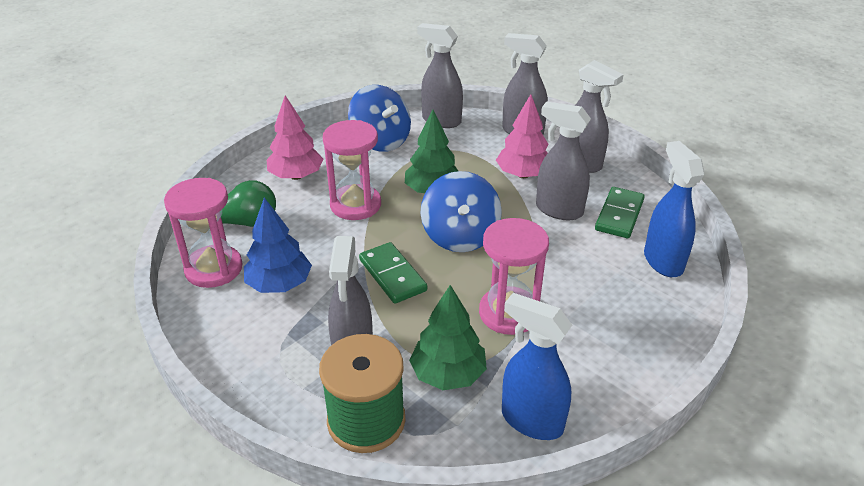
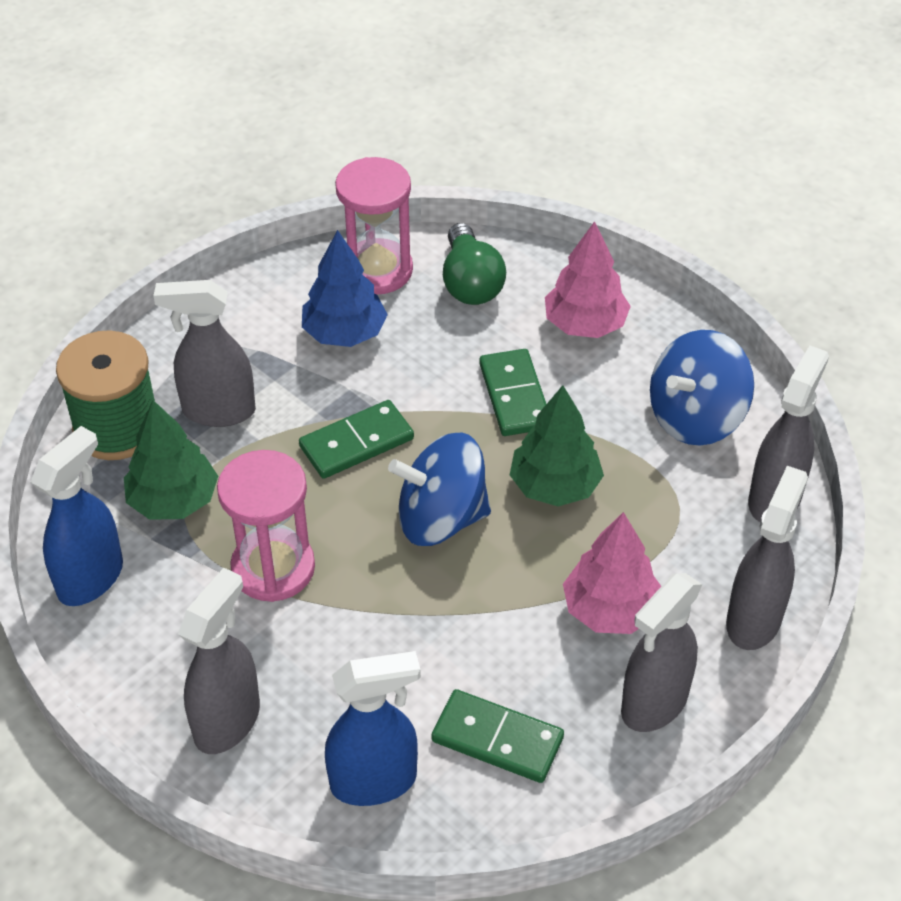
camera: 90 degrees right, 10 degrees up
pink hourglass [323,120,381,220] -> green domino [479,349,546,436]
grey spray bottle [536,102,591,220] -> grey spray bottle moved to [178,568,260,754]

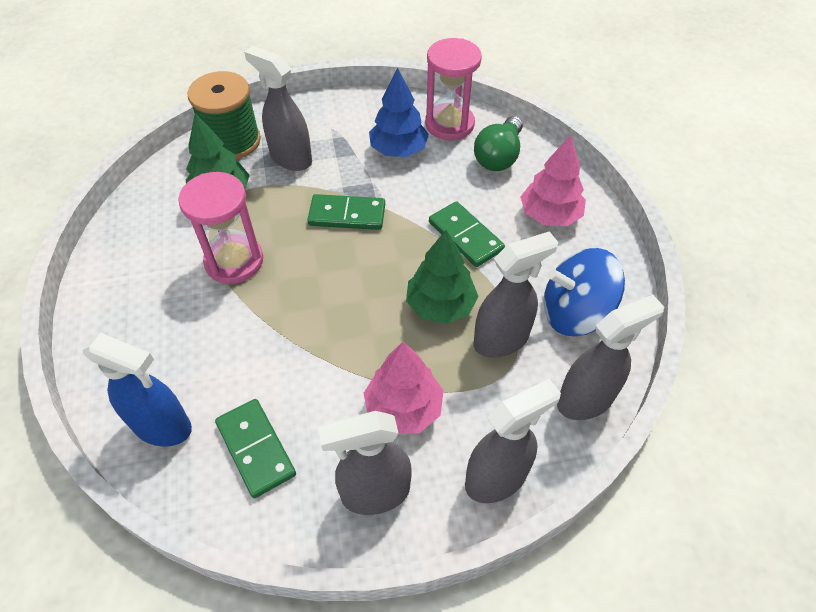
camera: 35 degrees right, 5 degrees up
blue spray bottle [30,426,123,606] -> none
grey spray bottle [178,568,260,754] -> grey spray bottle moved to [474,231,558,358]
blue spinning top [388,432,491,546] -> none
green domino [479,349,546,436] -> green domino turned 60 degrees counterclockwise [429,201,505,267]

